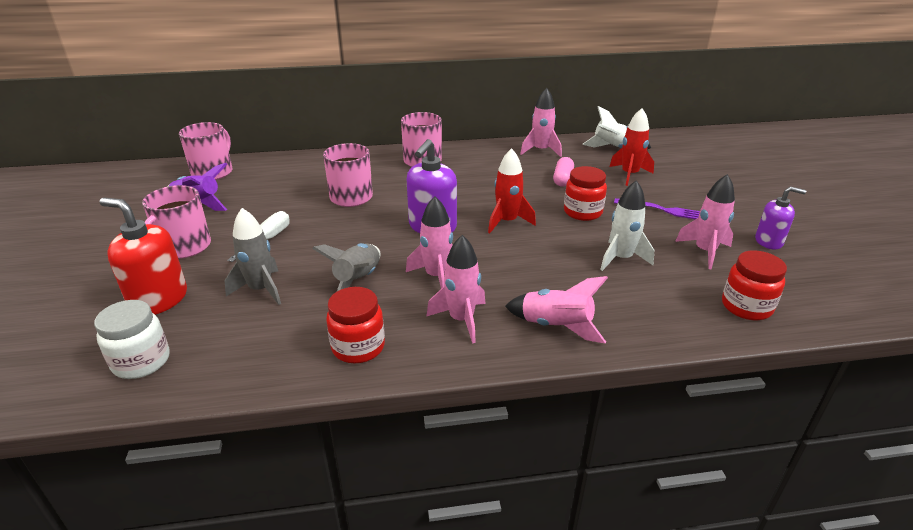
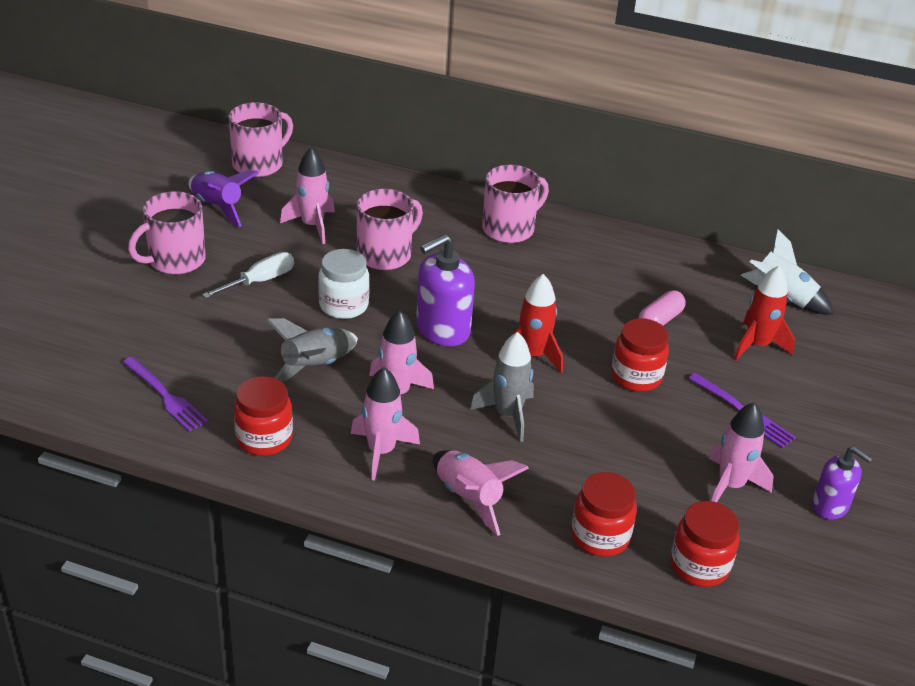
camera: 25 degrees right, 5 degrees up
white jar [94,300,170,379] -> white jar moved to [318,249,370,319]
red soap dispenser [100,197,187,315] -> none
grey rocket [225,208,281,305] -> grey rocket moved to [470,332,534,442]
pink rocket [520,88,562,157] -> pink rocket moved to [280,147,335,244]
white rocket [600,180,654,271] -> none
none -> purple fork [122,356,208,432]
none -> red jar [571,472,637,557]

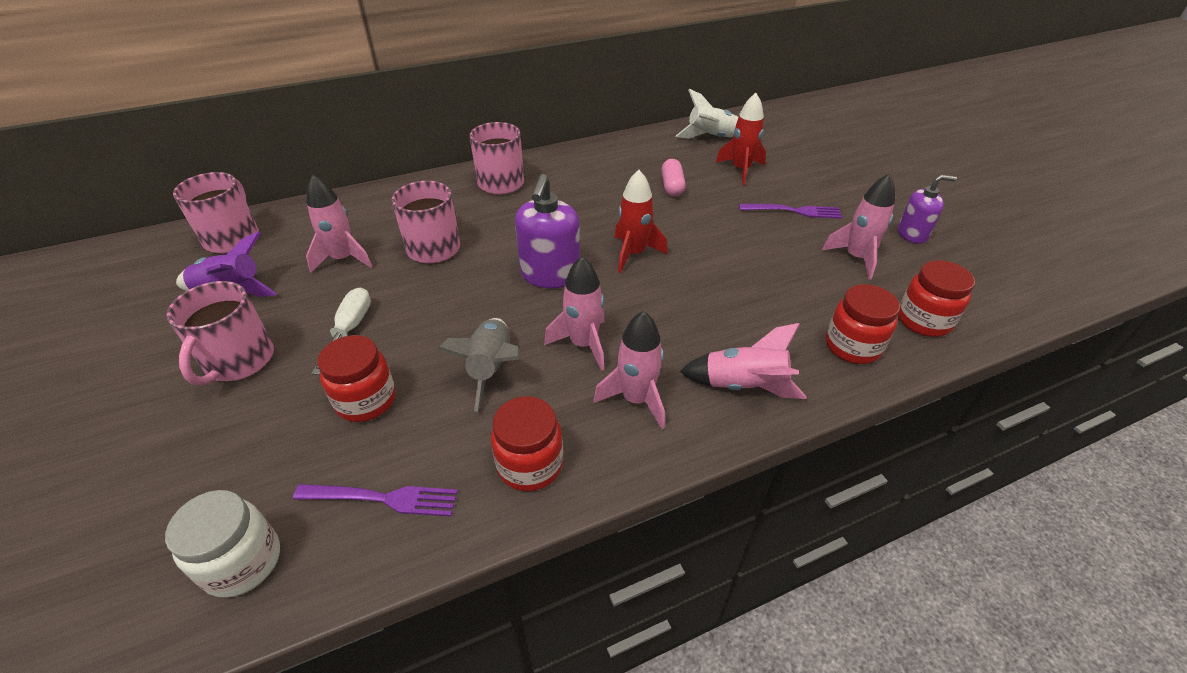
camera: 40 degrees left, 5 degrees up
white jar [318,249,370,319] -> white jar moved to [165,490,280,598]
grey rocket [470,332,534,442] -> none
red jar [611,318,669,392] -> red jar moved to [317,335,396,422]

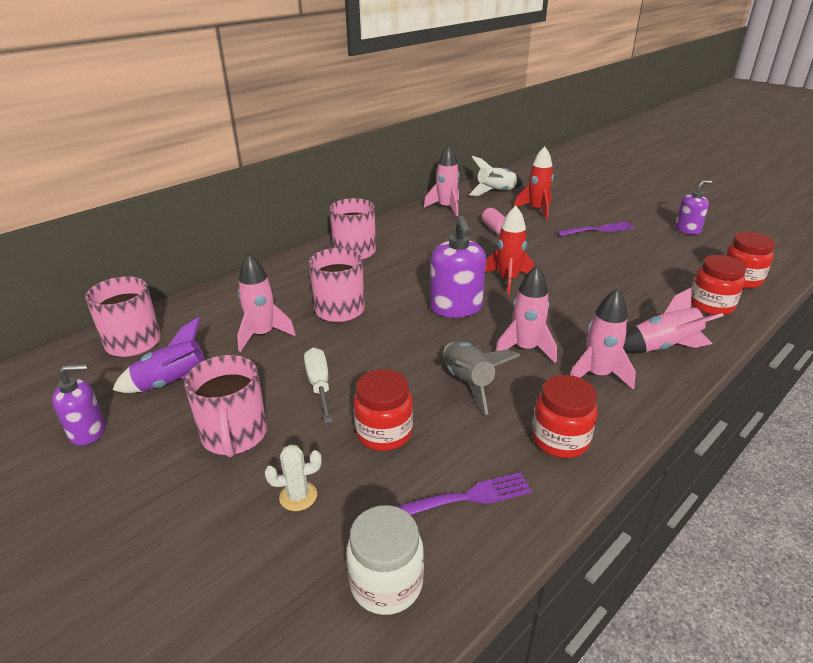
camera: 20 degrees left, 10 degrees down
pink rocket [822,174,895,280] -> pink rocket moved to [424,145,460,217]
none -> purple soap dispenser [52,364,106,446]
none -> white cactus [265,444,322,511]

